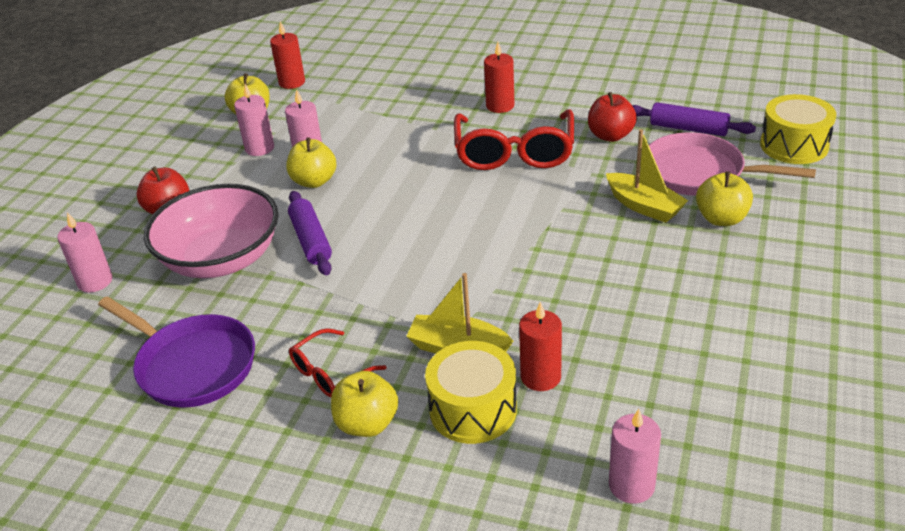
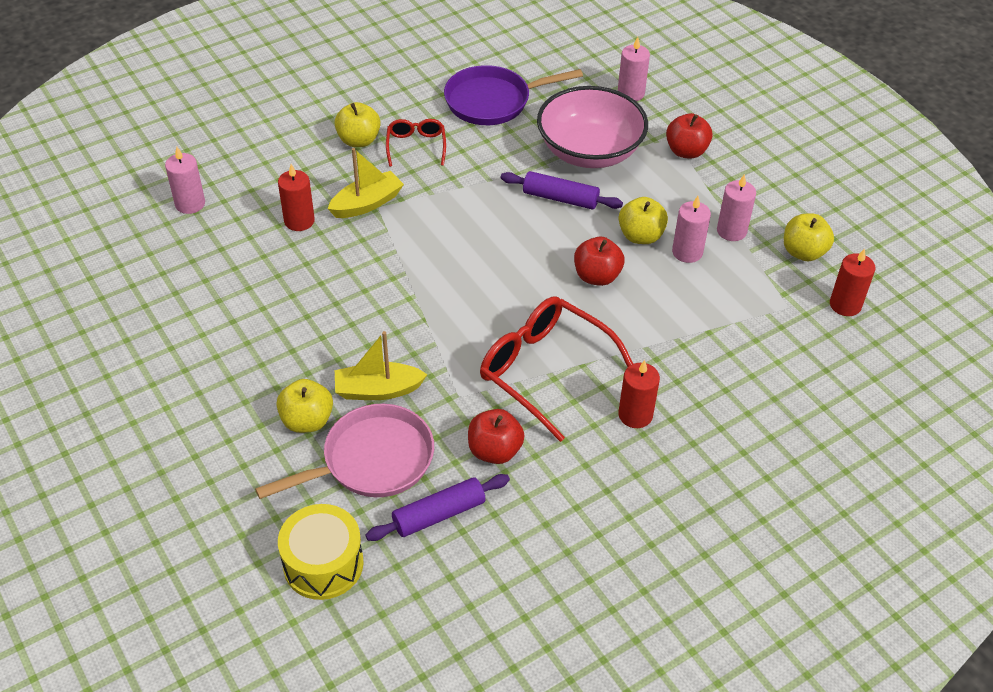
camera: 125 degrees right, 10 degrees up
yellow drum [425,341,517,444] -> none
none -> red apple [574,237,625,286]

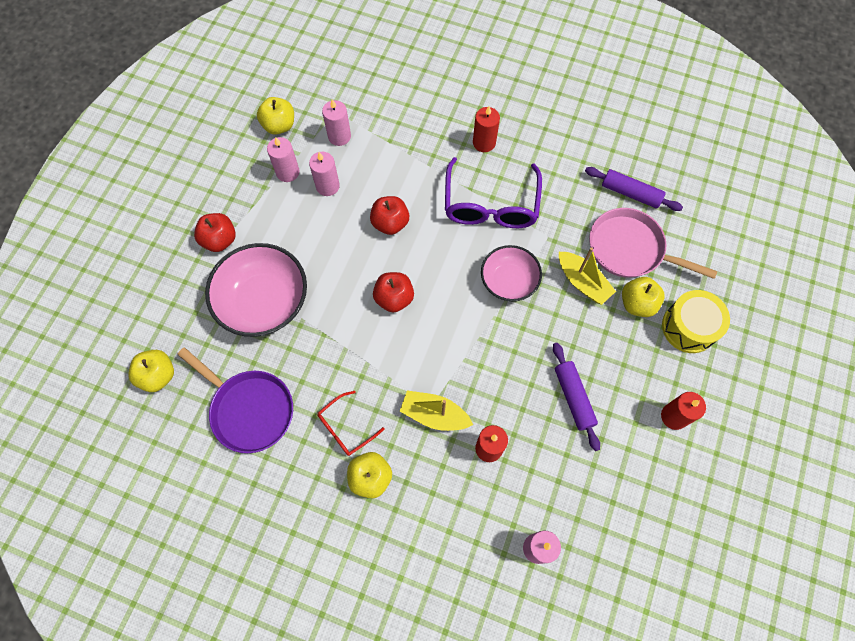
camera: 125 degrees left, 20 degrees up
yellow drum [278,504,364,600] -> yellow drum moved to [662,290,730,353]
red apple [468,409,525,464] -> red apple moved to [373,272,414,312]
red glasses [480,296,633,442] -> purple glasses [445,157,542,228]
purple rolling pin [501,171,623,210] -> purple rolling pin moved to [553,343,600,451]
pink candle [618,37,650,101] -> pink candle moved to [322,99,351,146]
yellow apple [619,197,668,244] -> yellow apple moved to [128,350,174,392]
red candle [830,248,875,316] -> red candle moved to [661,392,706,430]
none -> pink bowl [481,245,542,301]

